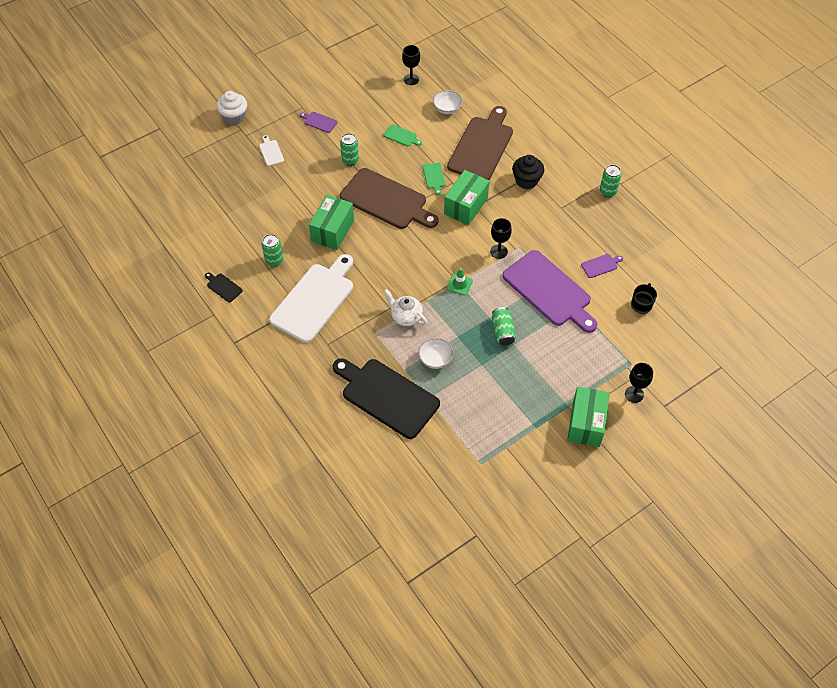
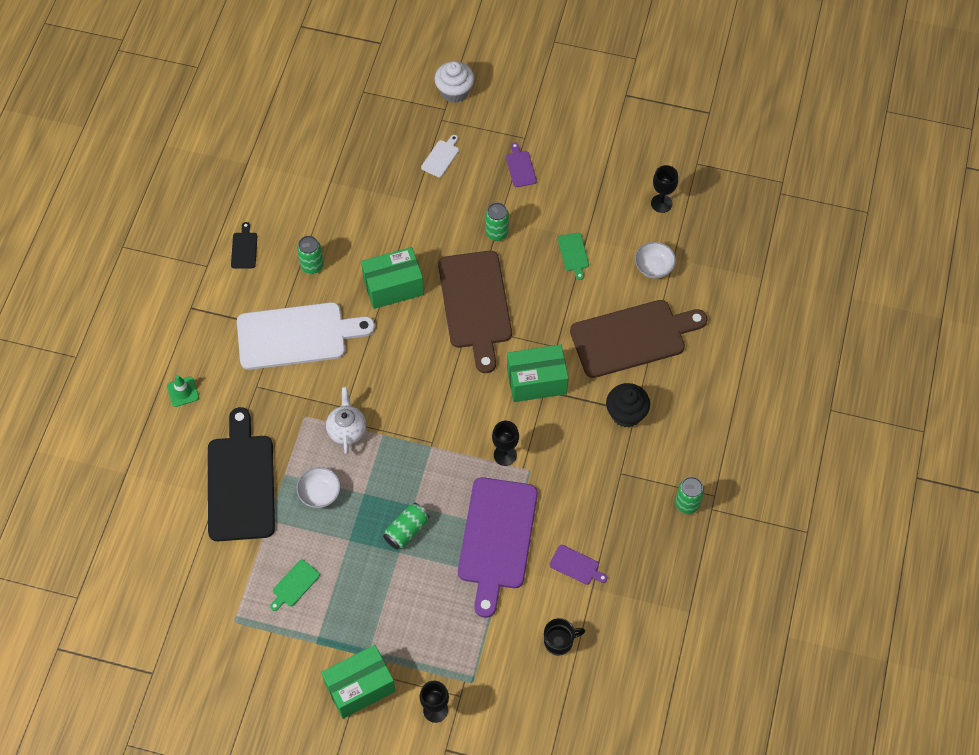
camera: 50 degrees right, 5 degrees up
green cutting board [423,163,446,195] -> green cutting board moved to [270,560,320,611]
green traffic cone [447,268,473,296] -> green traffic cone moved to [167,375,199,407]

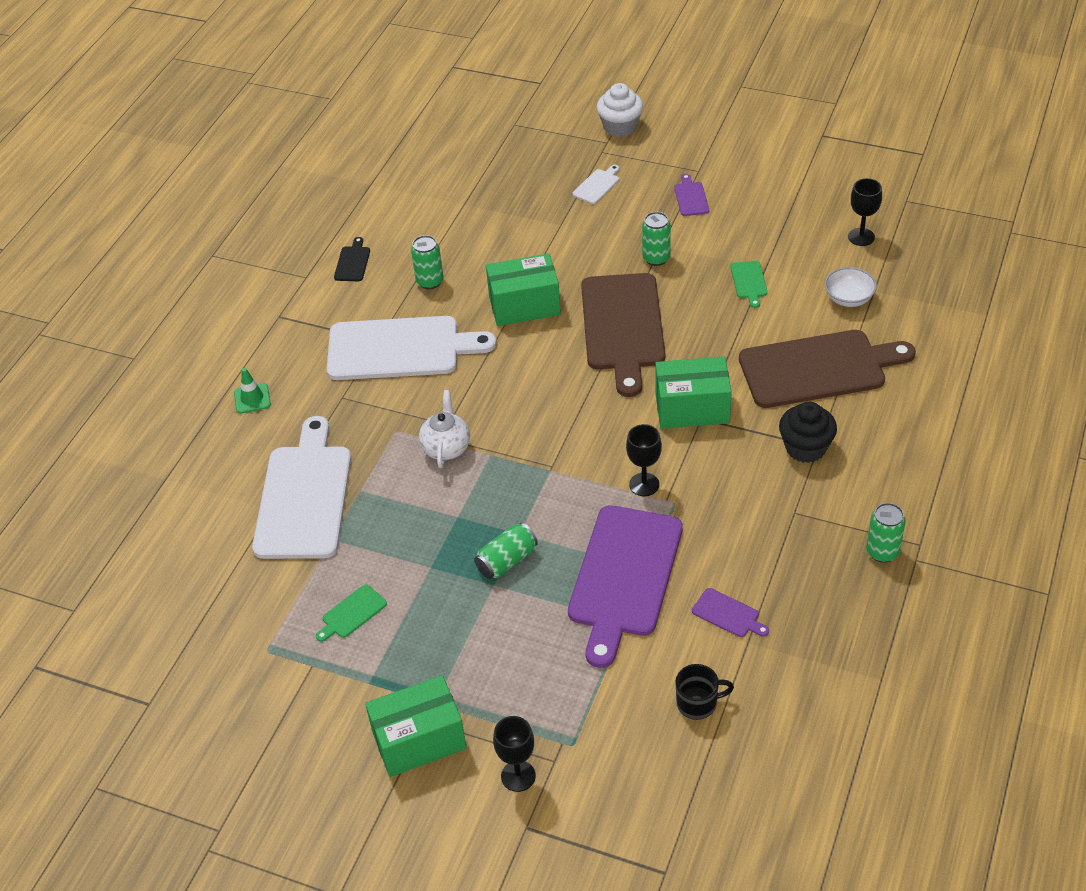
camera: 10 degrees right, 15 degrees down
black cutting board [208,407,275,541] -> white cutting board [252,416,351,559]
white bowl [296,467,341,508] -> none

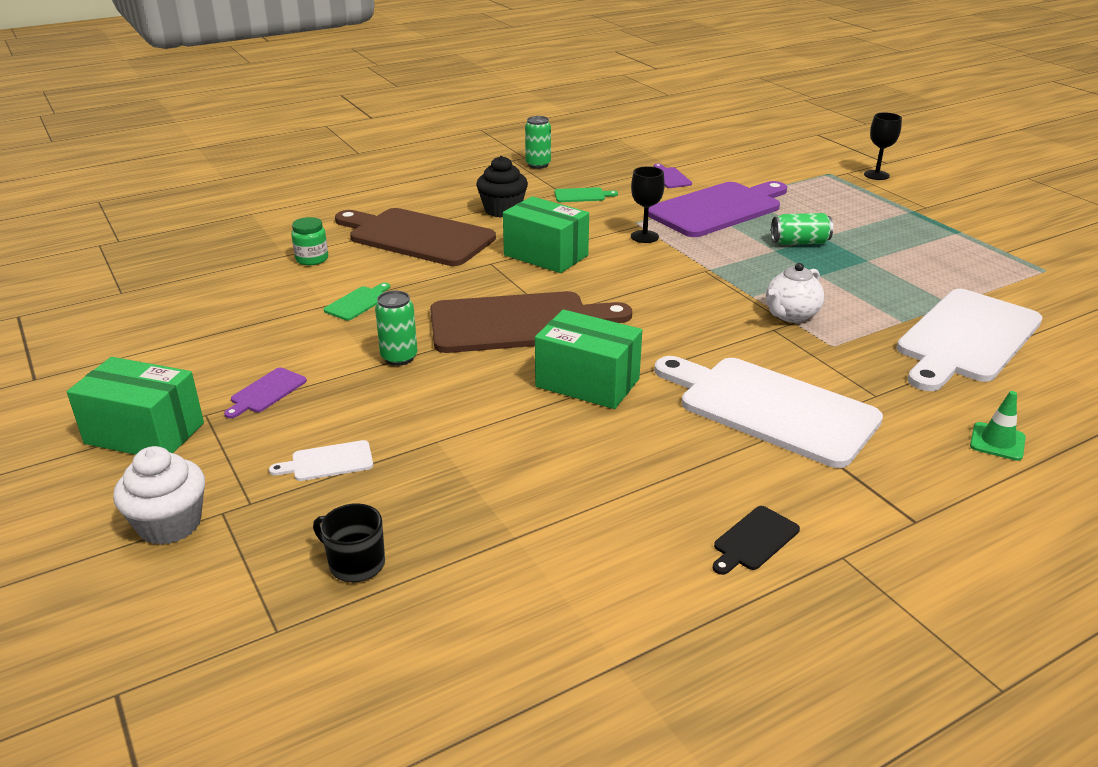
camera: 145 degrees left, 15 degrees down
green cutting board [316,585,387,642] -> green cutting board moved to [554,187,618,202]
green box [365,675,467,777] -> green box moved to [67,357,204,455]
green can [411,235,443,289] -> none
brown cutting board [581,273,665,397] -> brown cutting board turned 45 degrees clockwise [430,291,632,353]
black mug [675,664,734,720] -> black mug moved to [313,503,385,582]
white bowl [825,267,877,307] -> green jar [291,217,328,265]
black goblet [848,178,882,246] -> none

